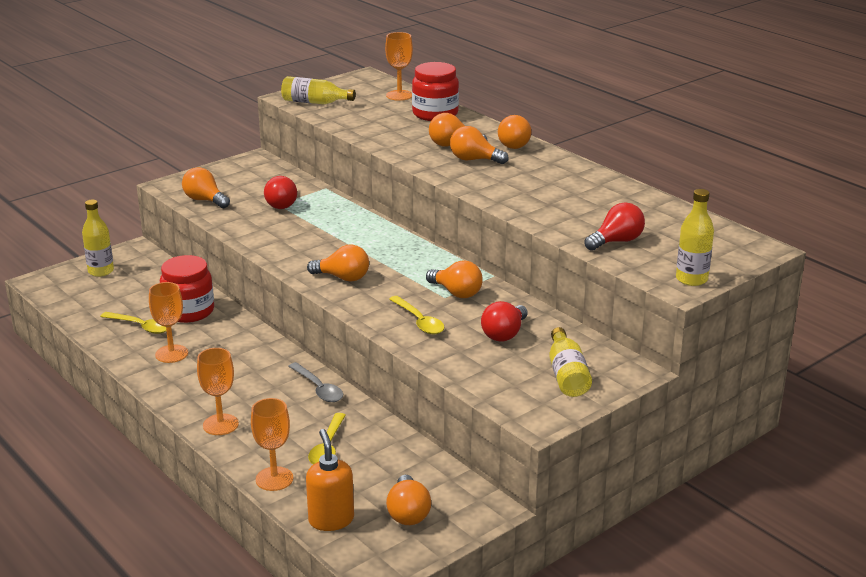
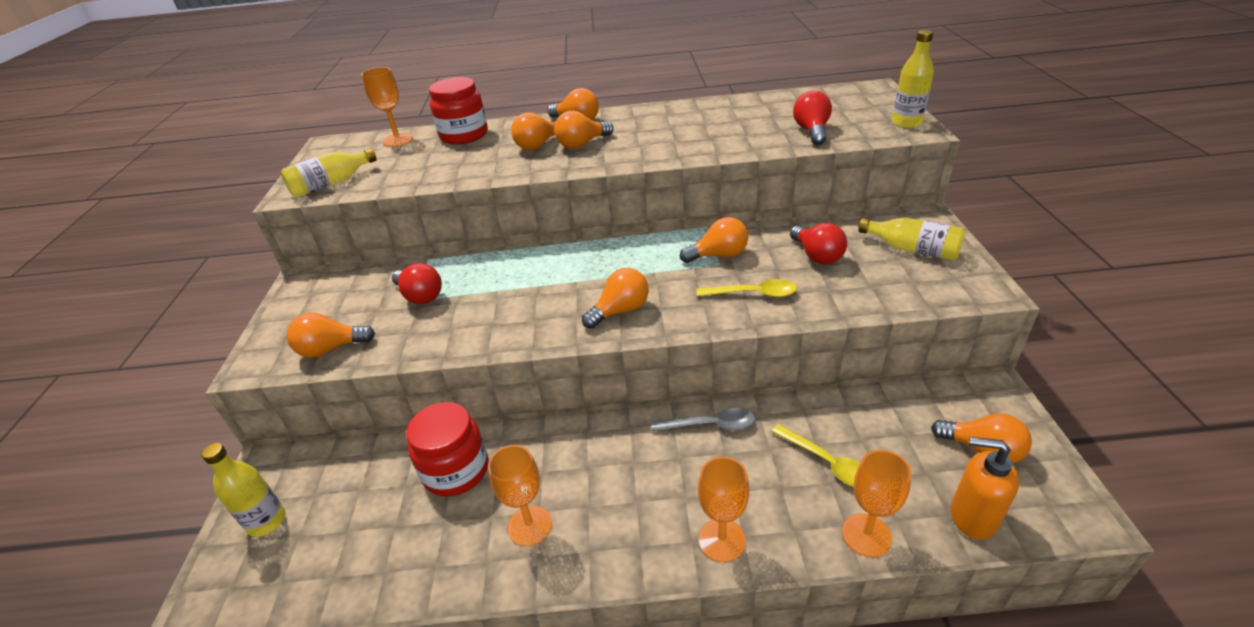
camera: 50 degrees left, 10 degrees up
yellow spoon [100,312,166,334] -> none

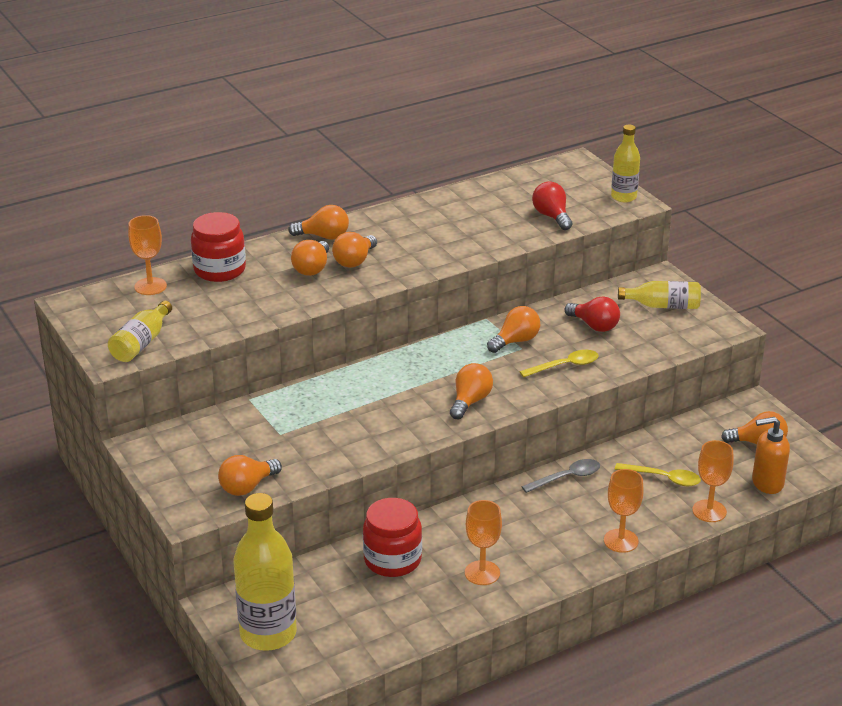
camera: 30 degrees left, 5 degrees down
yellow bottle [201,443,285,537] -> yellow bottle [233,493,297,651], size x1.74
red light bulb [392,263,442,304] -> none

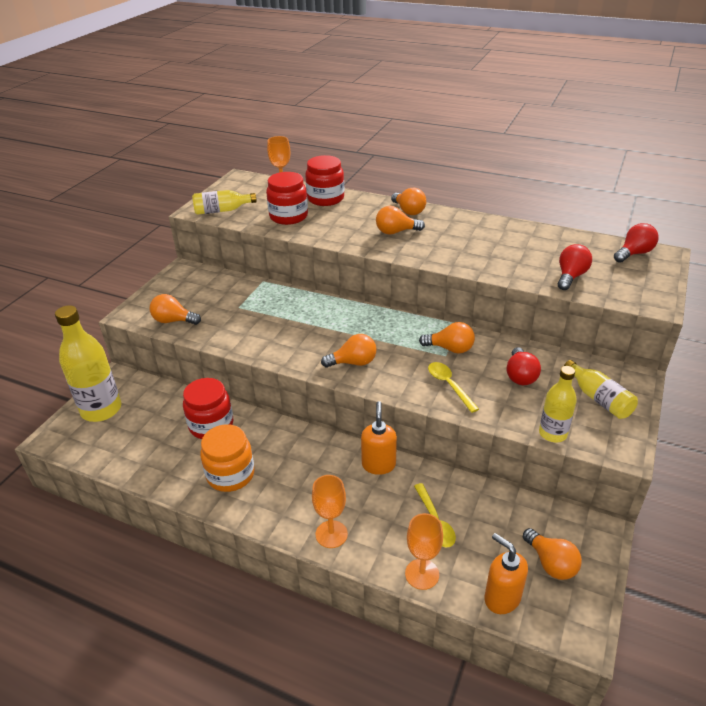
camera: 55 degrees right, 5 degrees up
orange light bulb [291,240,329,276] -> none
orange goblet [465,500,502,585] -> orange jar [200,424,255,492]
yellow spoon [520,350,599,378] -> yellow spoon turned 150 degrees counterclockwise [428,362,479,413]
grey spoon [522,459,600,493] -> orange soap dispenser [361,401,397,475]
yellow bottle [611,124,640,202] -> yellow bottle moved to [539,366,577,442]
none -> red jar [266,172,308,225]
none -> red light bulb [614,223,658,263]

